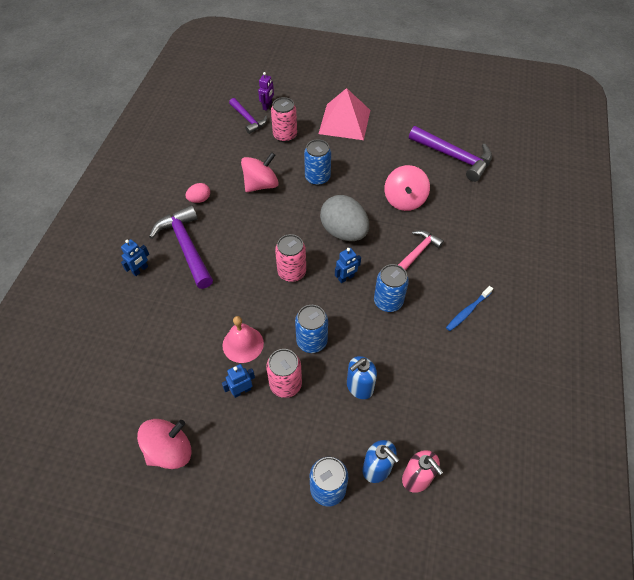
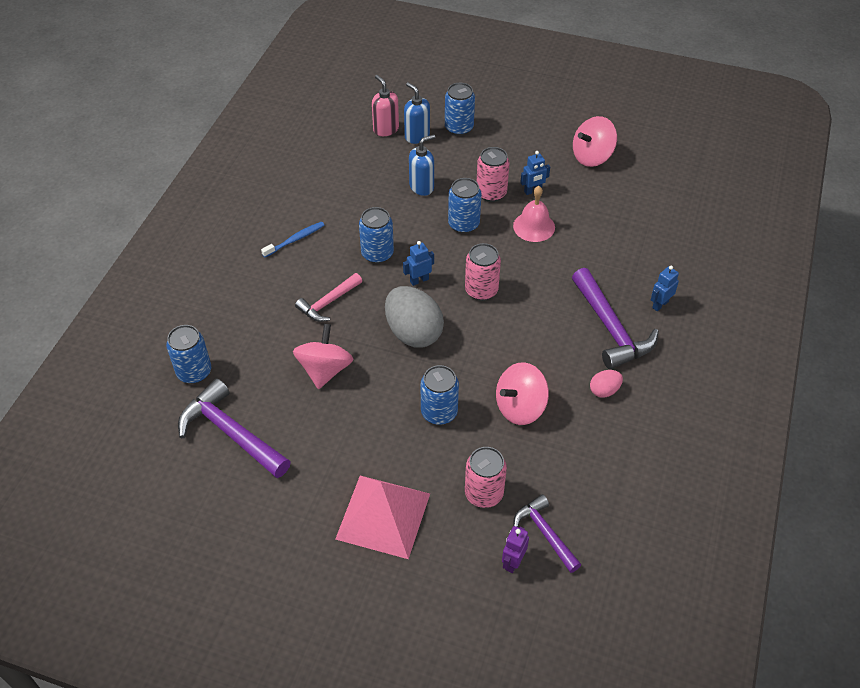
camera: 175 degrees left, 5 degrees down
none -> blue can [166,325,211,384]

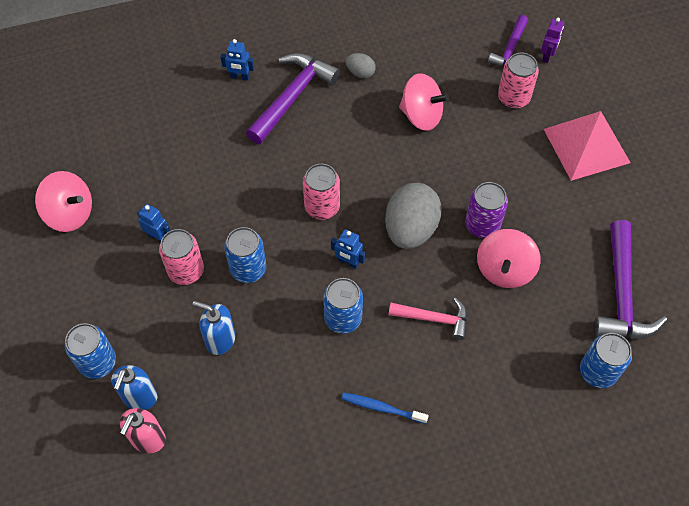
camera: 125 degrees left, 10 degrees up
pink spinning top [293,324,353,389] -> pink spinning top turned 45 degrees counterclockwise [477,229,541,288]
blue can [421,365,459,425] -> none
purple robot [502,526,529,573] -> purple robot turned 60 degrees counterclockwise [541,18,564,63]
pink bell [513,186,555,242] -> none
pink egg [590,370,623,398] -> grey egg [346,53,375,79]
none -> purple can [465,182,508,238]

